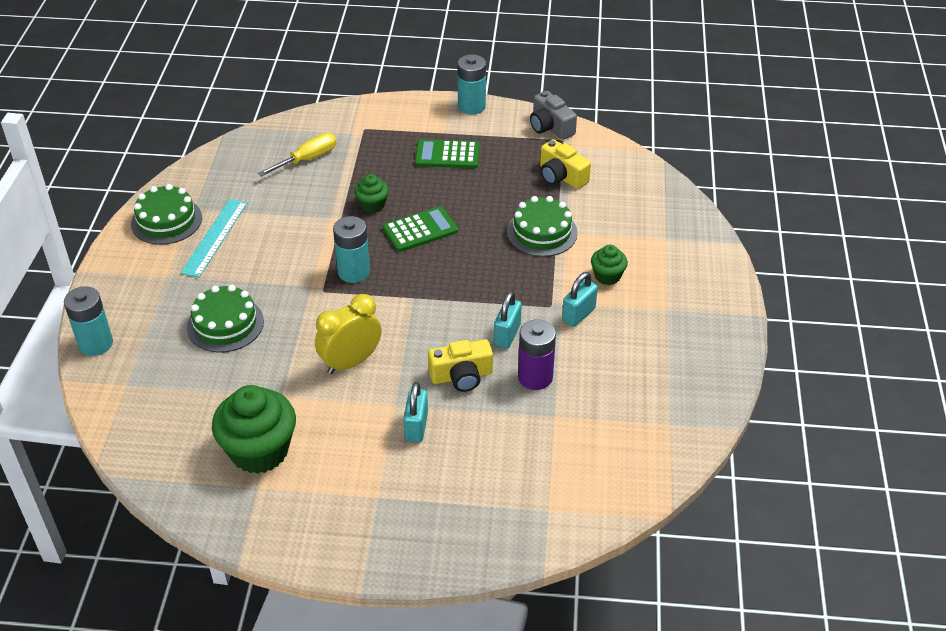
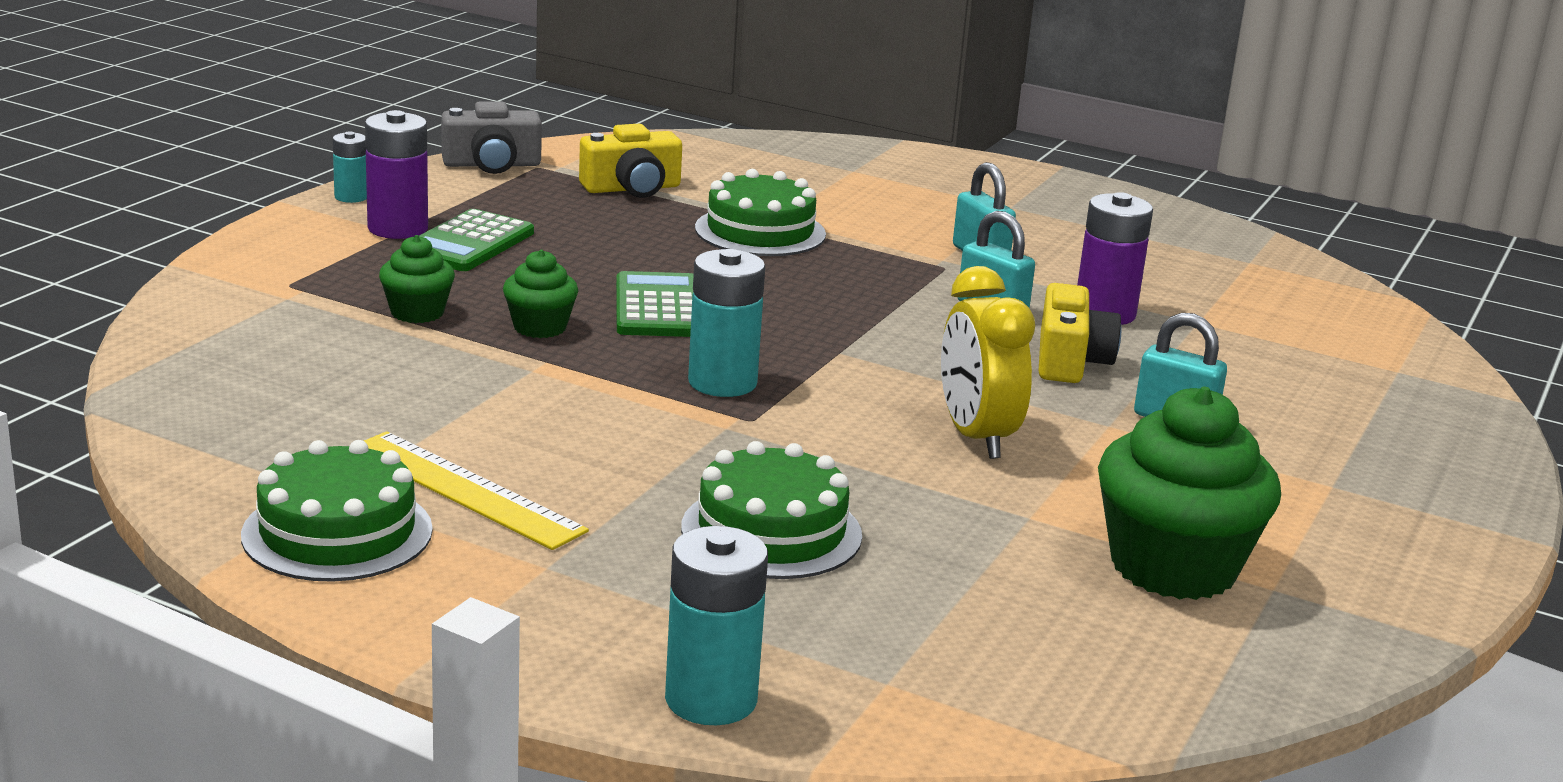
camera: 70 degrees left, 20 degrees down
turquoise ruler [180,199,247,278] -> yellow ruler [364,431,589,550]
yellow screwdriver [258,133,337,176] -> none
turquoise battery [457,54,486,115] -> turquoise battery [333,132,367,203], size x0.58
green cupcake [591,245,628,285] -> green cupcake moved to [379,235,455,323]
none -> purple battery [365,110,428,239]

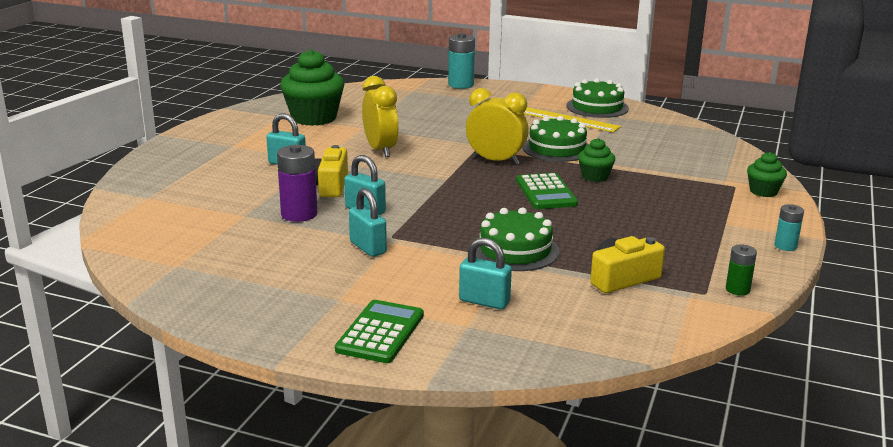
camera: 175 degrees right, 0 degrees up
purple battery [365,110,428,239] -> none
green cupcake [379,235,455,323] -> green cupcake moved to [747,152,787,197]
green calculator [419,209,534,271] -> green calculator moved to [335,300,424,363]
grey camera [441,101,542,174] -> green battery [726,244,757,296]
green cake [681,441,862,579] -> green cake moved to [522,116,589,162]
turquoise battery [688,249,765,397] -> yellow clock [466,88,529,165]
none -> turquoise padlock [459,238,512,310]

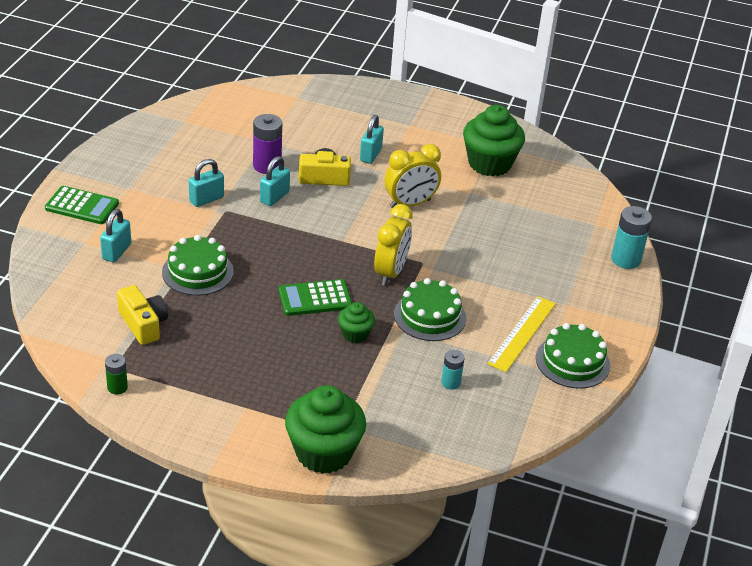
camera: 85 degrees right, 15 degrees up
green cupcake [747,152,787,197] -> green cupcake [285,385,366,474], size x1.96
turquoise battery [774,204,804,251] -> turquoise battery moved to [441,350,465,390]

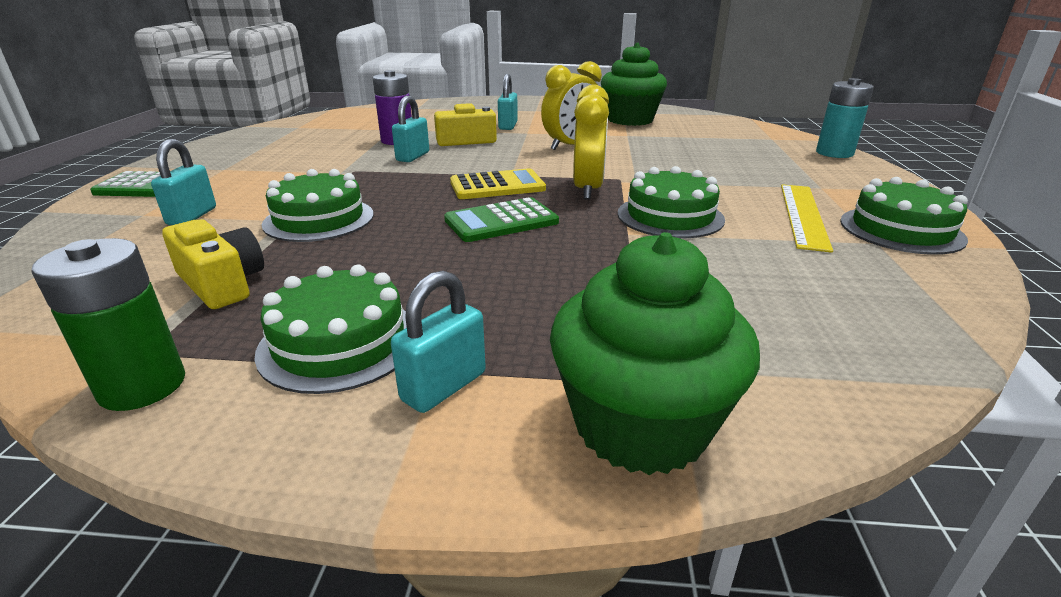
camera: 10 degrees left, 10 degrees down
green battery [105,354,128,395] -> green battery [32,238,185,411], size x1.73
turquoise padlock [189,159,224,207] -> turquoise padlock moved to [391,270,486,413]
green cupcake [338,302,375,343] -> none
turquoise battery [441,350,465,390] -> none
none -> green cake [254,265,407,394]
none -> yellow calculator [450,168,546,199]

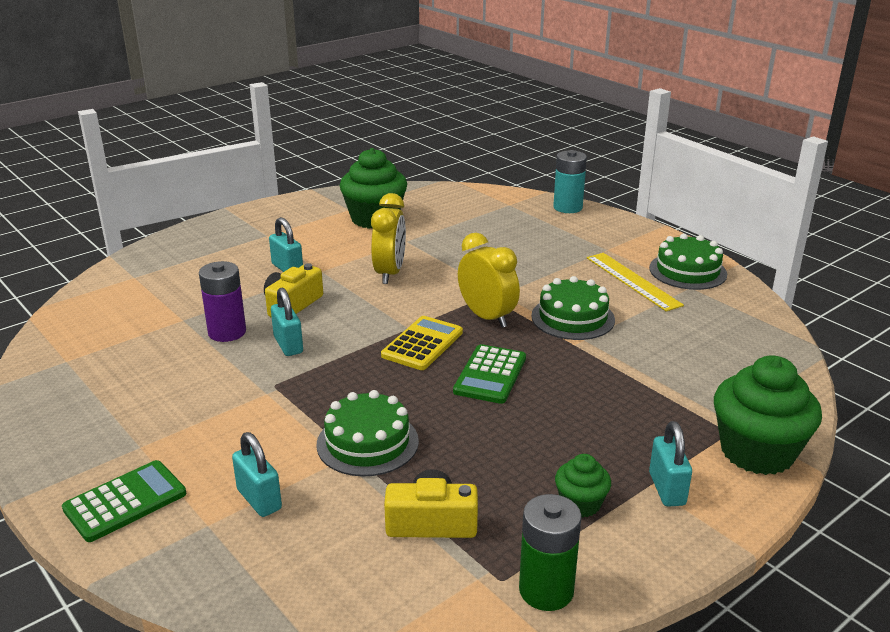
camera: 45 degrees left, 0 degrees up
green cake [254,265,407,394] -> green cupcake [555,454,611,517]

